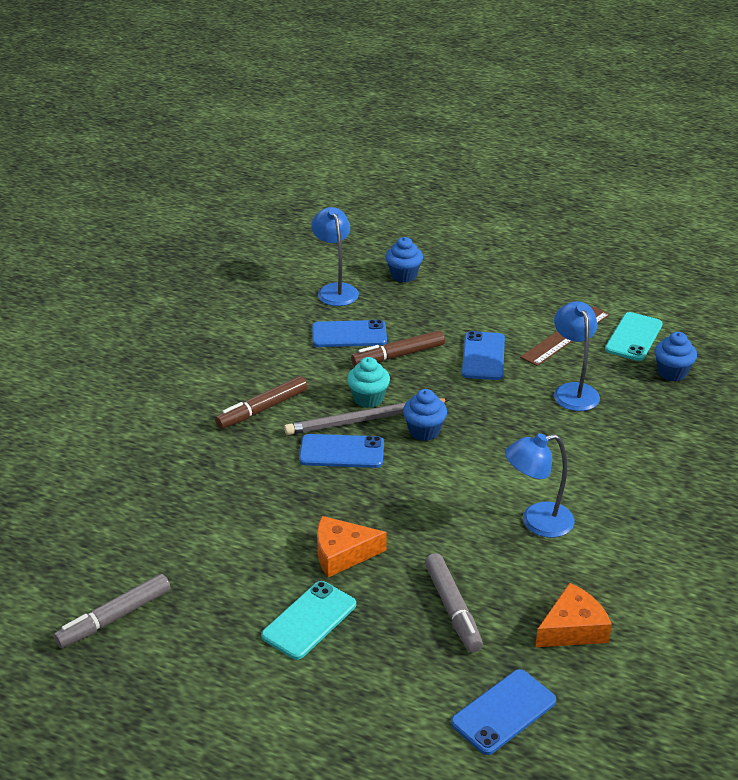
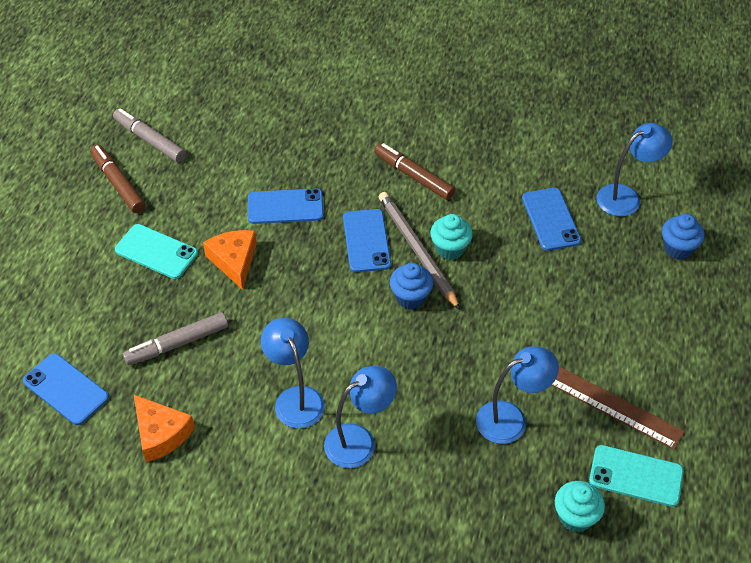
camera: 80 degrees right, 15 degrees up
brown marker [351,330,445,367] -> brown marker moved to [90,145,145,213]
blue phone [462,331,505,380] -> blue phone moved to [248,189,324,224]
blue cupcake [655,332,697,381] -> turquoise cupcake [555,481,605,532]
none -> blue lamp [324,366,397,468]

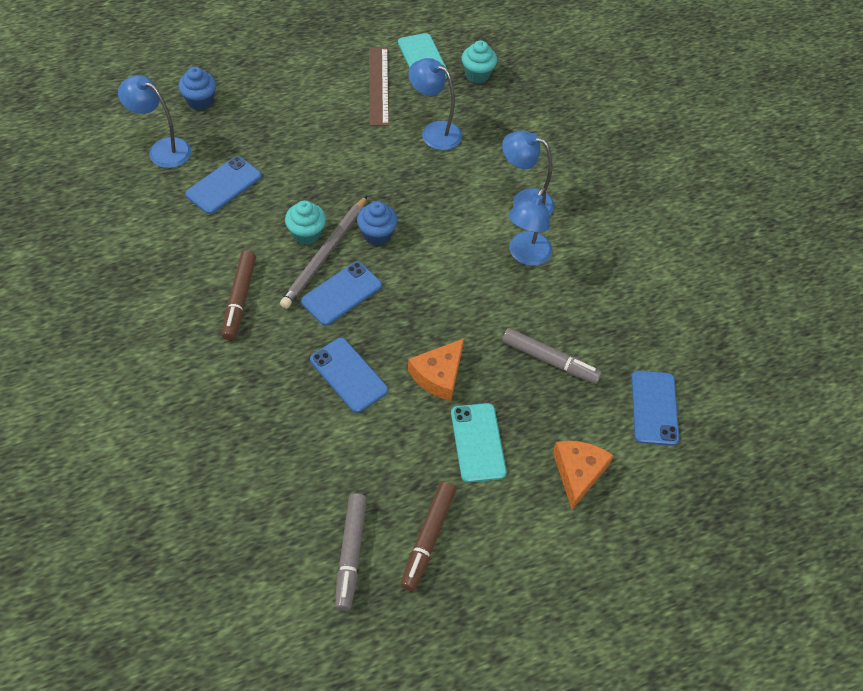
camera: 130 degrees left, 5 degrees up
orange cheese [134,395,195,462] -> orange cheese moved to [553,441,614,510]

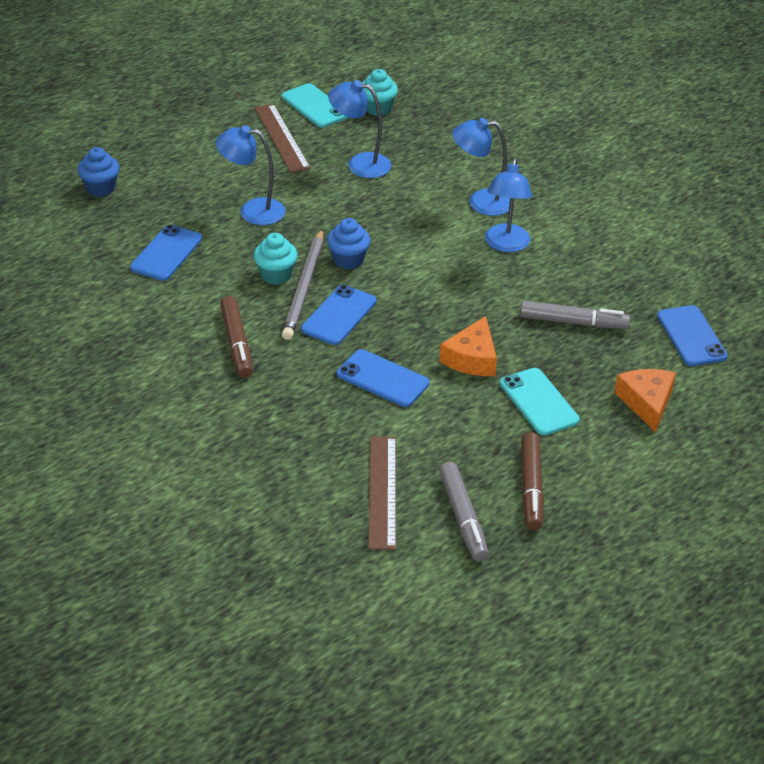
camera: 15 degrees left, 15 degrees down
blue lamp [118,75,191,168] -> blue lamp moved to [216,125,285,225]
none -> brown ruler [368,436,396,550]

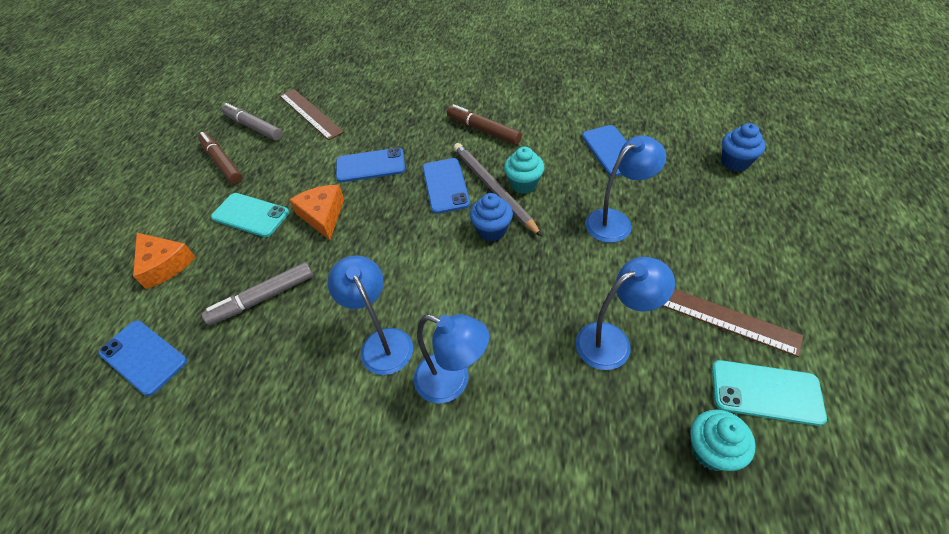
camera: 145 degrees right, 10 degrees up
blue lamp [452,118,510,216] -> blue lamp turned 60 degrees clockwise [414,314,489,403]

